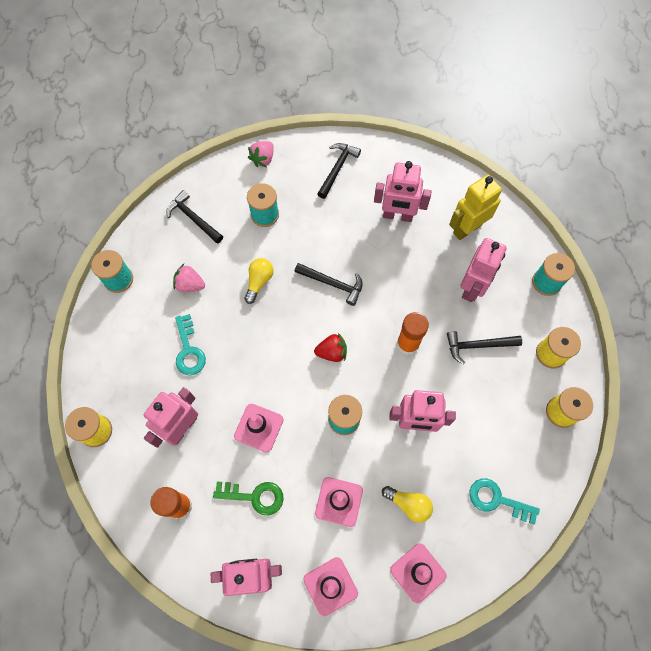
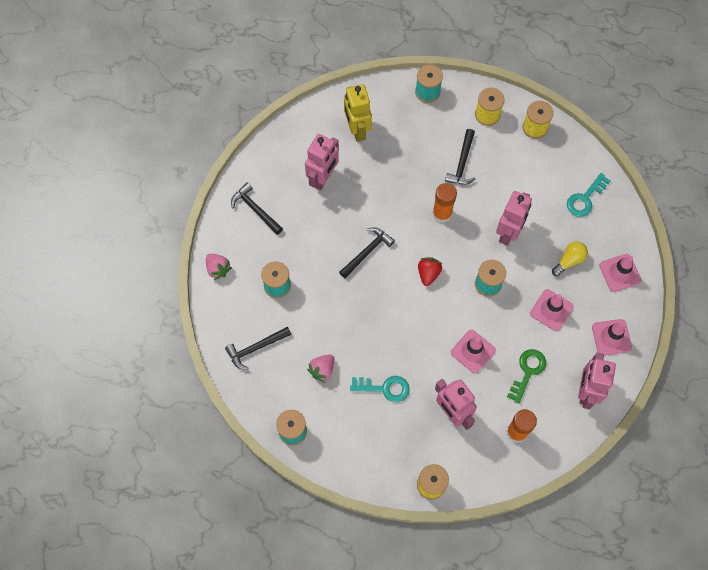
camera: 70 degrees left, 0 degrees up
yellow light bulb [244,258,273,304] -> none
pink robot [460,238,507,302] -> none

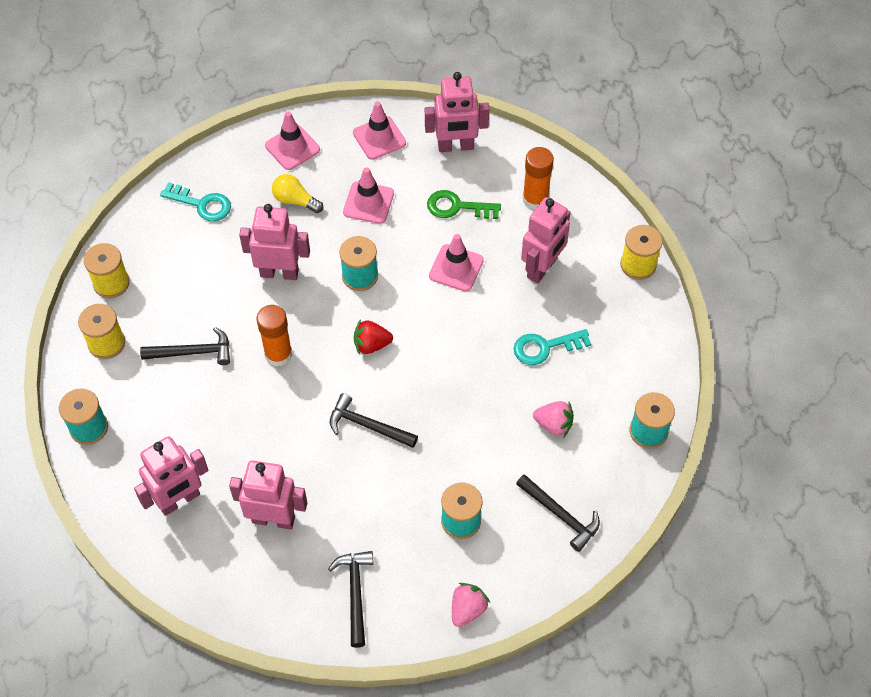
camera: 110 degrees left, 10 degrees down
black hammer [231,183,283,235] -> black hammer turned 150 degrees clockwise [328,551,373,648]
yellow robot [344,84,372,142] -> pink robot [134,436,208,516]
turquoise key [350,376,410,402] -> turquoise key turned 90 degrees counterclockwise [514,329,591,365]

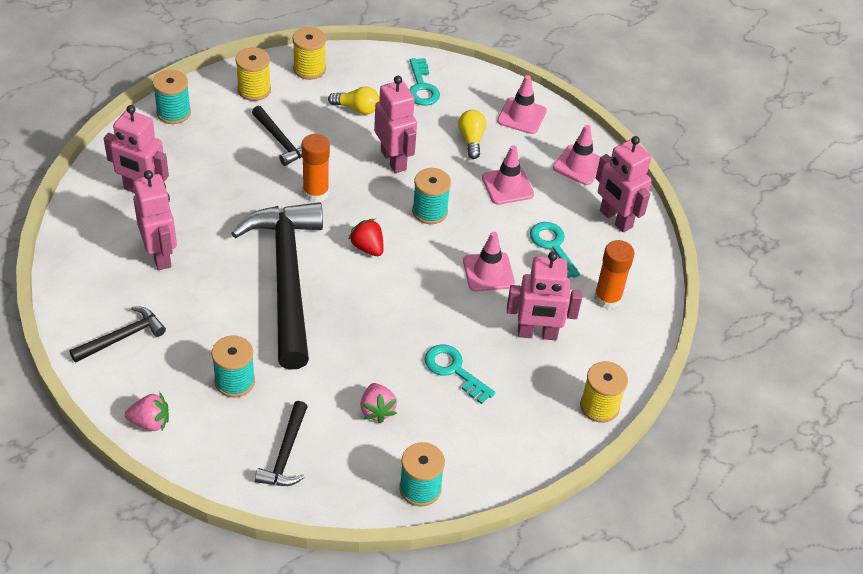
camera: 55 degrees right, 10 degrees down
black hammer [330,393,418,448] -> black hammer [231,202,323,370], size x2.23
green key [427,190,501,219] -> turquoise key [530,222,580,278]
none -> yellow light bulb [328,86,379,115]

